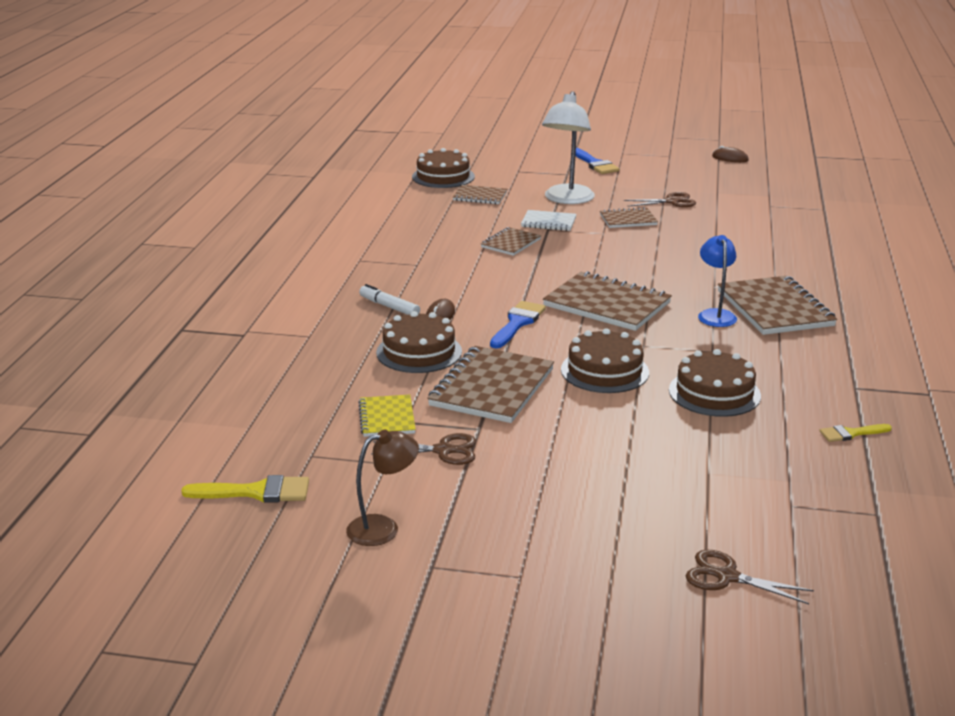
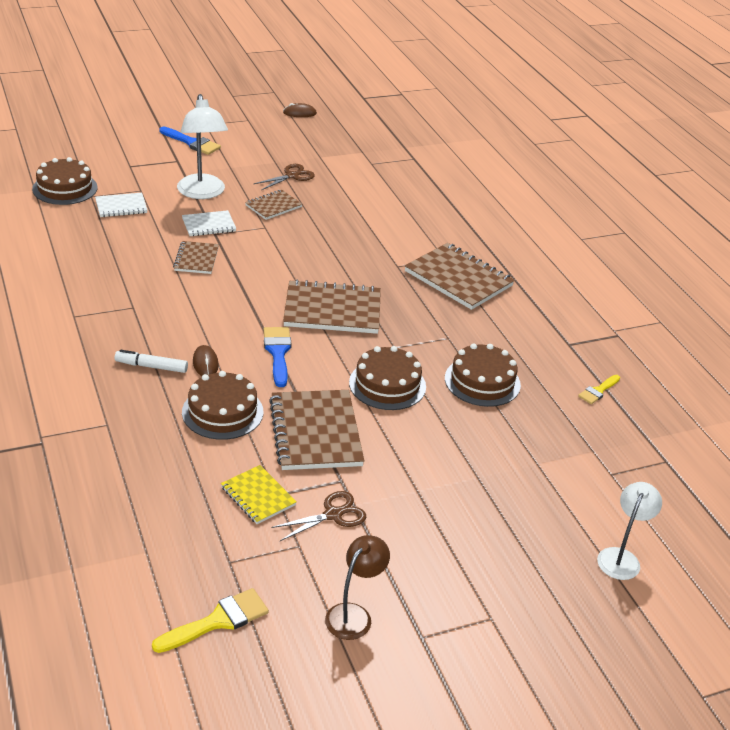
camera: 35 degrees left, 10 degrees up
brown notebook [453,185,507,205] -> white notebook [95,193,147,217]
brown scissors [685,550,814,604] -> white lamp [597,482,662,580]
blue lamp [698,235,737,327] -> none

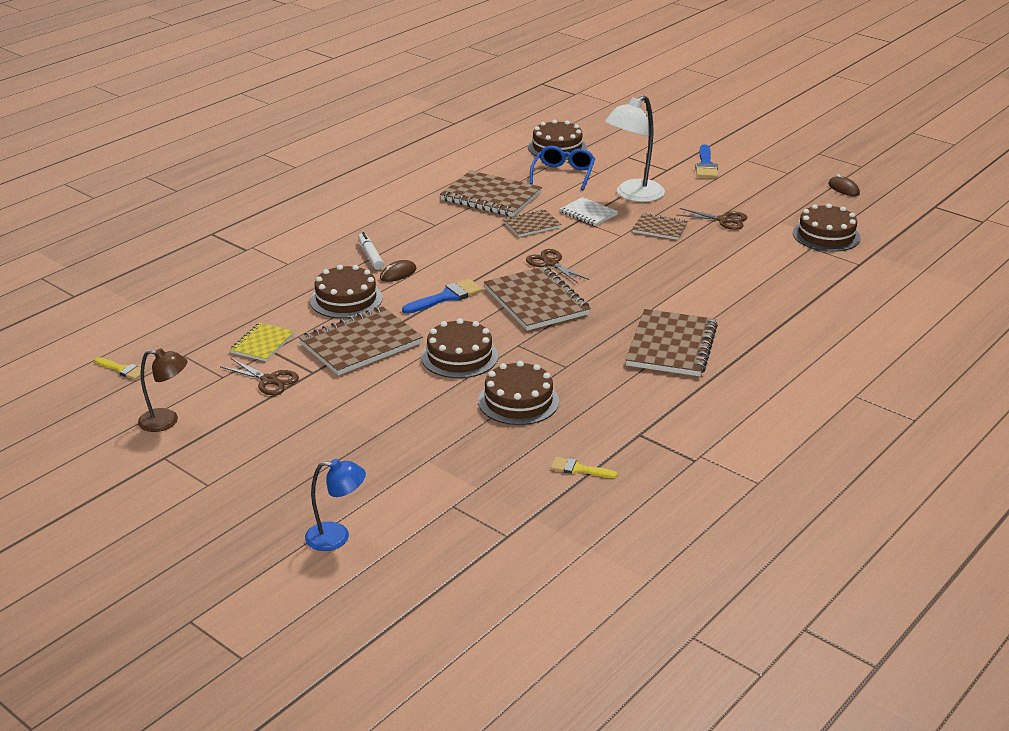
camera: 65 degrees right, 5 degrees down
white notebook [95,193,147,217] -> blue glasses [530,146,595,190]
yellow brush [152,588,269,653] -> yellow brush [95,357,147,380], size x0.63
white lamp [597,482,662,580] -> blue lamp [305,459,366,551]
none -> brown notebook [440,170,542,217]
none -> brown scissors [526,249,589,283]
none -> brown cake [793,203,861,252]

